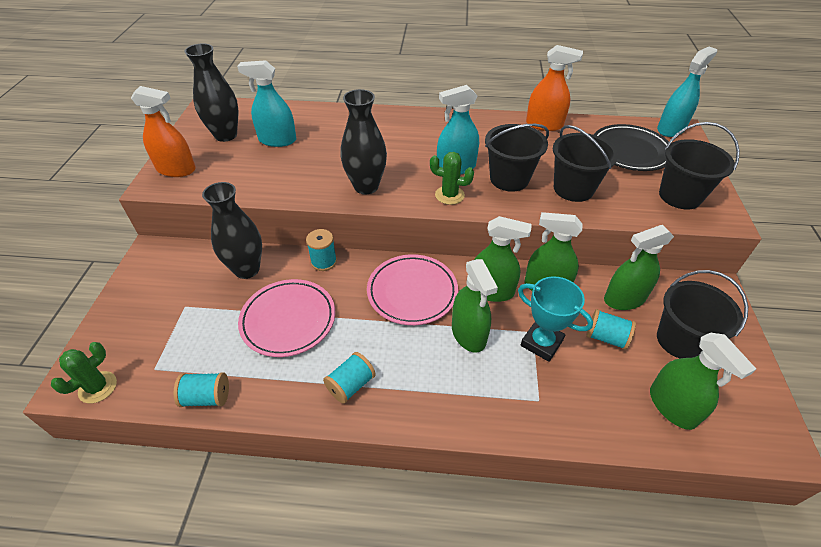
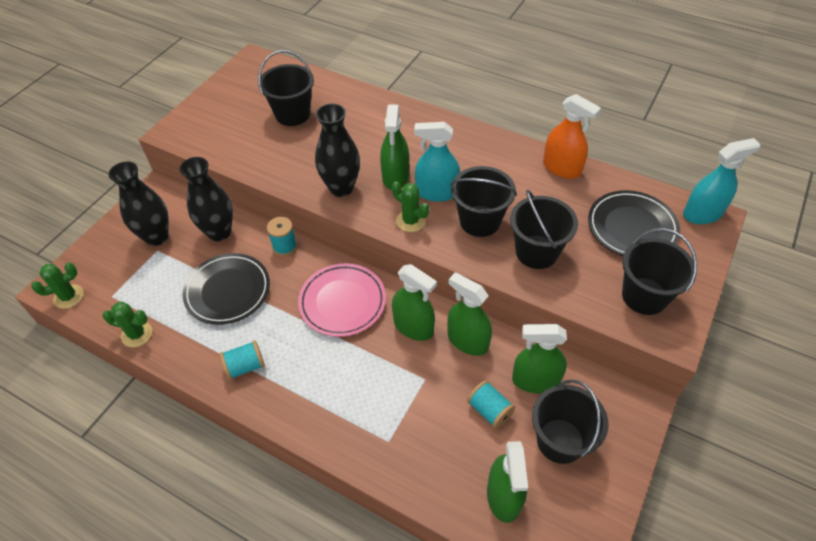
camera: 25 degrees right, 5 degrees up
orange spray bottle [131,86,196,177] -> none
turquoise spool [174,373,229,407] -> green cactus [102,302,152,347]
black vase [185,43,238,142] -> black vase moved to [108,161,169,246]
turquoise spray bottle [237,60,296,147] -> black bucket [258,50,314,126]
pink plate [238,279,335,357] -> black plate [183,253,270,325]
green spray bottle [452,259,498,353] -> green spray bottle moved to [380,104,409,190]
turquoise trophy [518,276,593,362] -> none

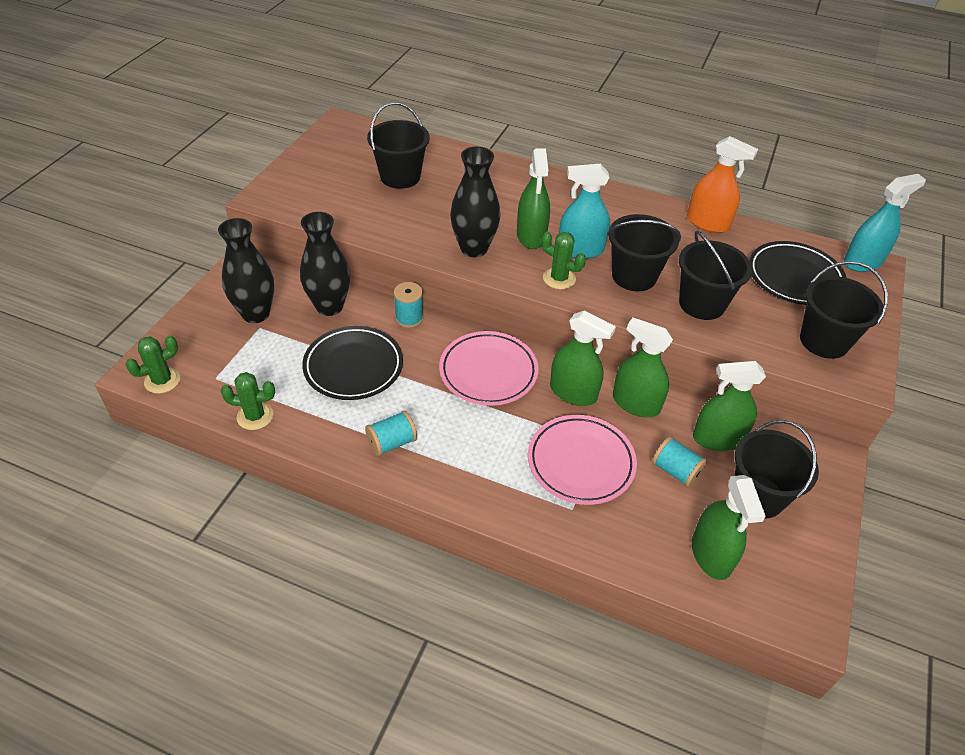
camera: 10 degrees left, 5 degrees down
none -> pink plate [528,415,637,505]

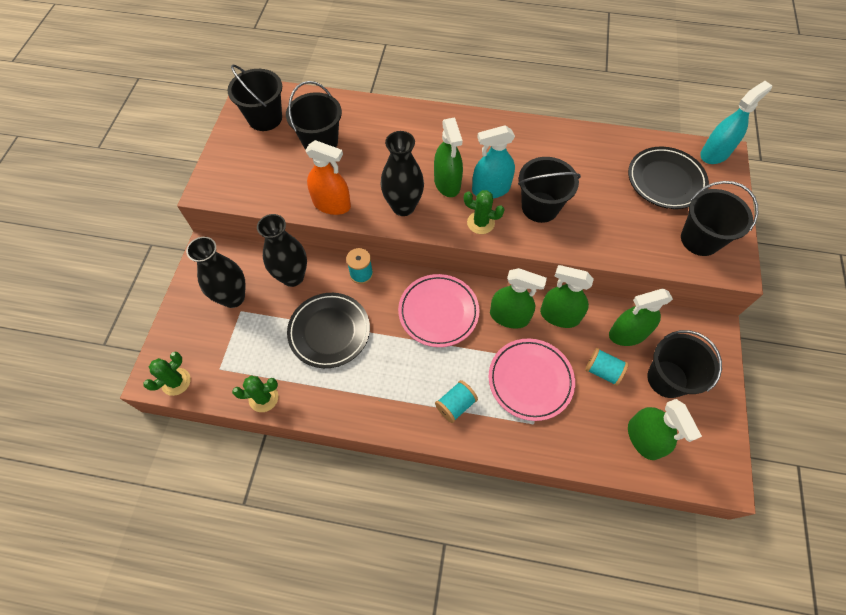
camera: 10 degrees left, 15 degrees up
turquoise spool [365,411,417,456] -> turquoise spool moved to [435,380,478,423]
black bucket [679,231,752,320] -> black bucket moved to [227,64,282,131]
orange spray bottle [687,136,758,233] -> orange spray bottle moved to [305,140,351,215]

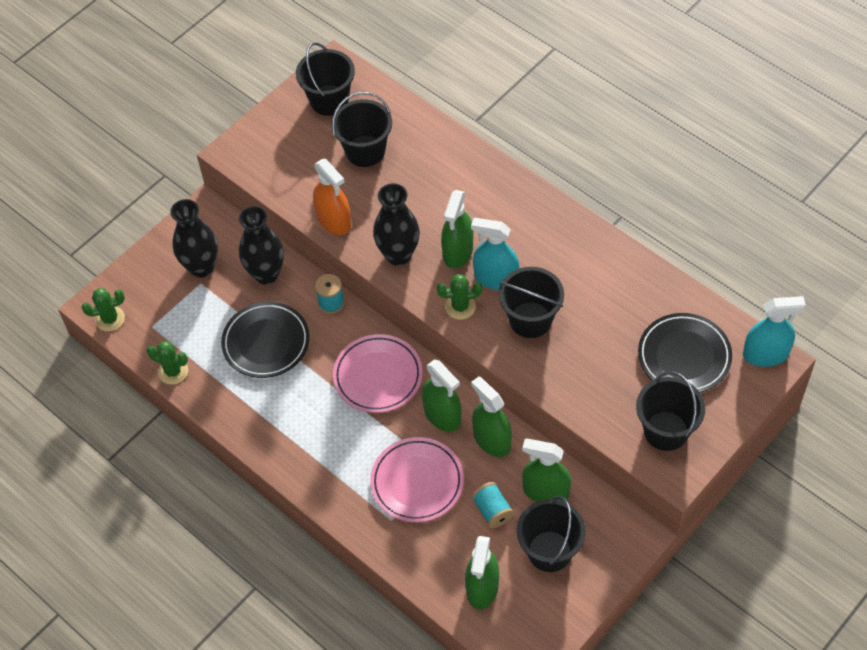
camera: 35 degrees right, 5 degrees down
turquoise spool [435,380,478,423] -> none
green cactus [464,190,505,234] -> green cactus turned 60 degrees counterclockwise [437,274,483,320]

